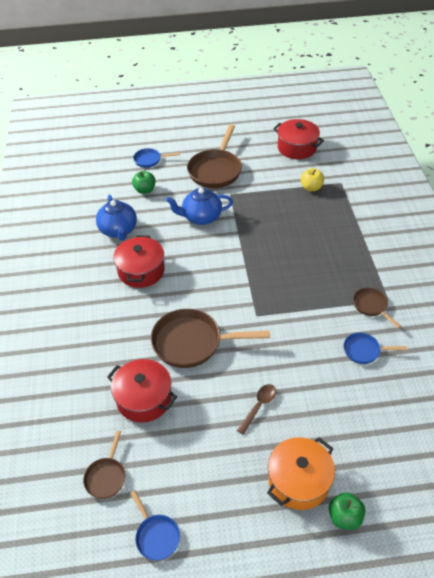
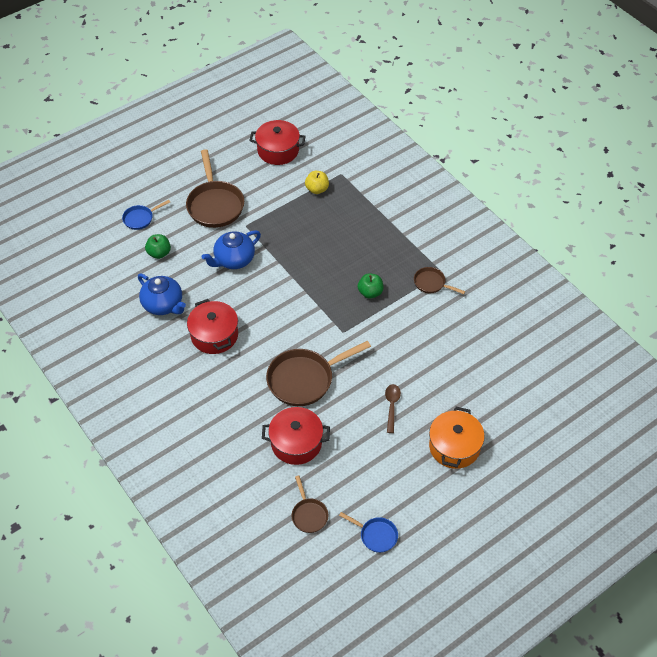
camera: 30 degrees left, 5 degrees up
green apple [329,492,365,530] -> green apple moved to [358,273,383,299]
blue pan [344,333,407,364] -> none

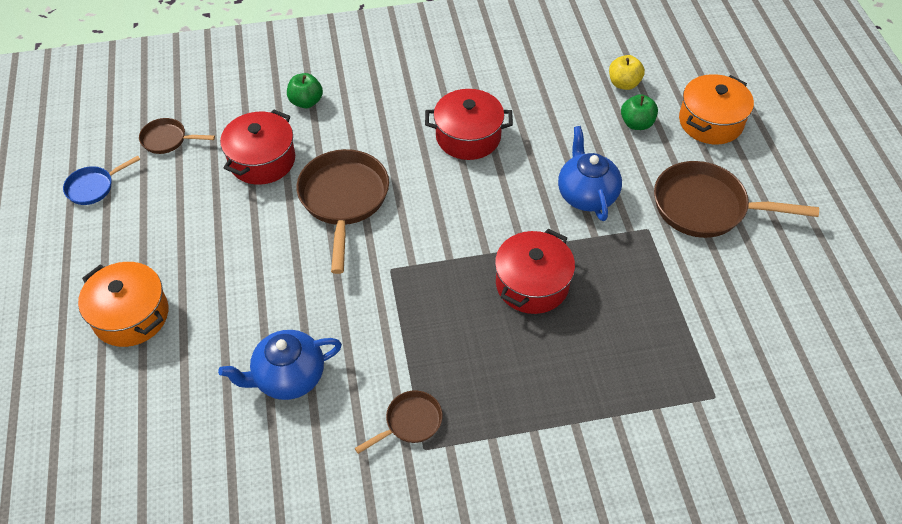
camera: 115 degrees right, 0 degrees up
blue pan [122,200,170,230] -> orange pot [679,74,754,144]
blue teapot [138,273,186,315] -> blue teapot moved to [218,330,342,400]
red pot [249,120,306,165] -> red pot moved to [495,229,575,314]
yellow apple [305,171,329,194] -> yellow apple moved to [609,55,645,90]
green apple [358,273,383,299] -> green apple moved to [287,73,323,108]
brown spoon [385,384,401,433] -> none

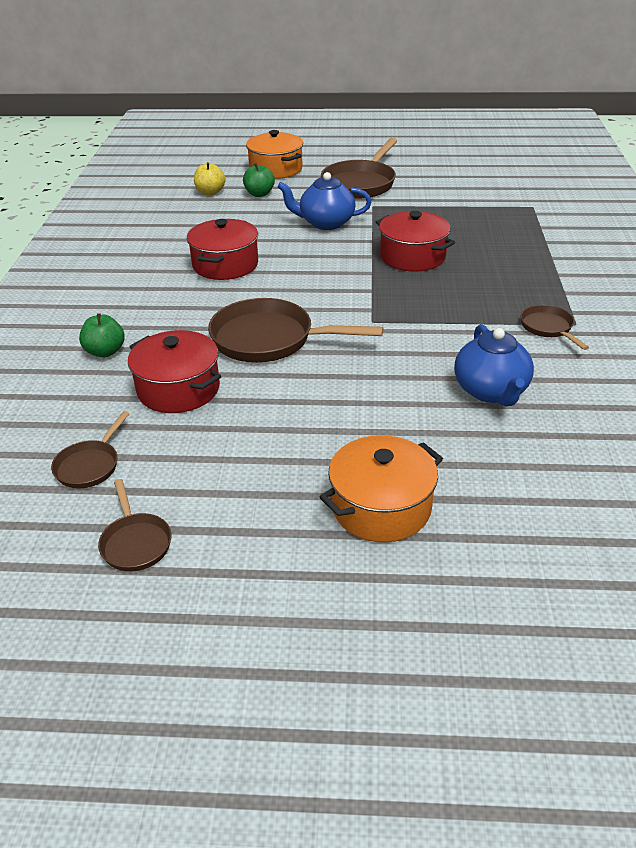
camera: 75 degrees left, 15 degrees down
blue pan [63,156,141,205] -> brown pan [98,479,171,572]

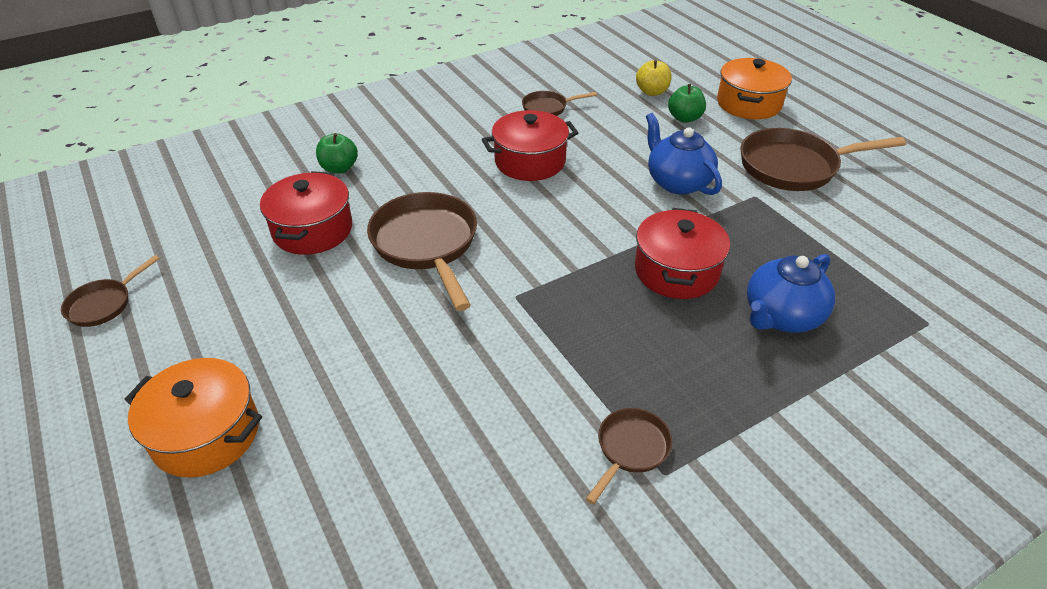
camera: 55 degrees right, 5 degrees up
brown pan [51,411,129,489] -> brown pan moved to [522,91,597,116]
blue teapot [454,324,534,406] -> blue teapot moved to [747,254,835,333]

